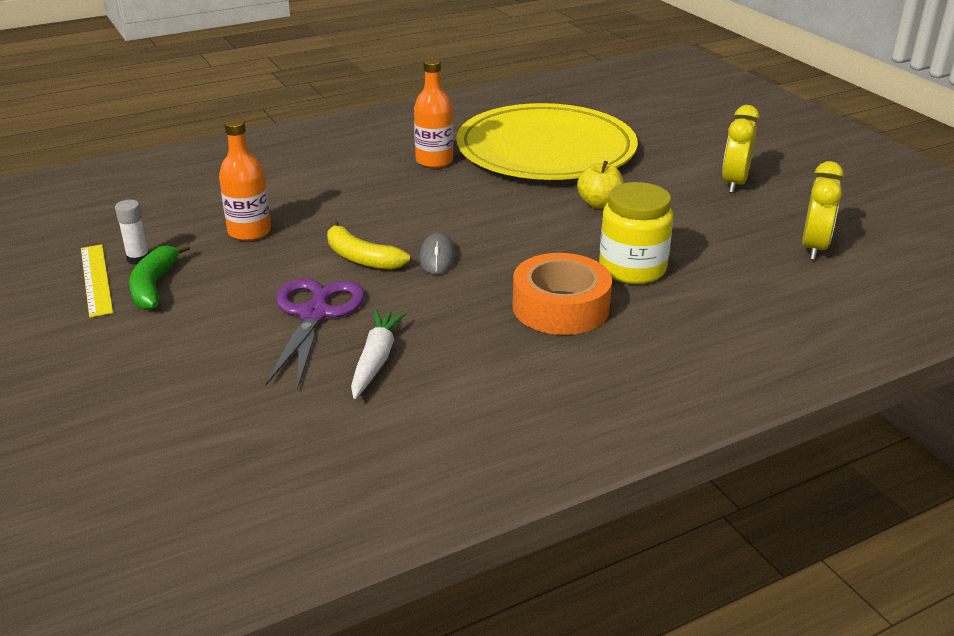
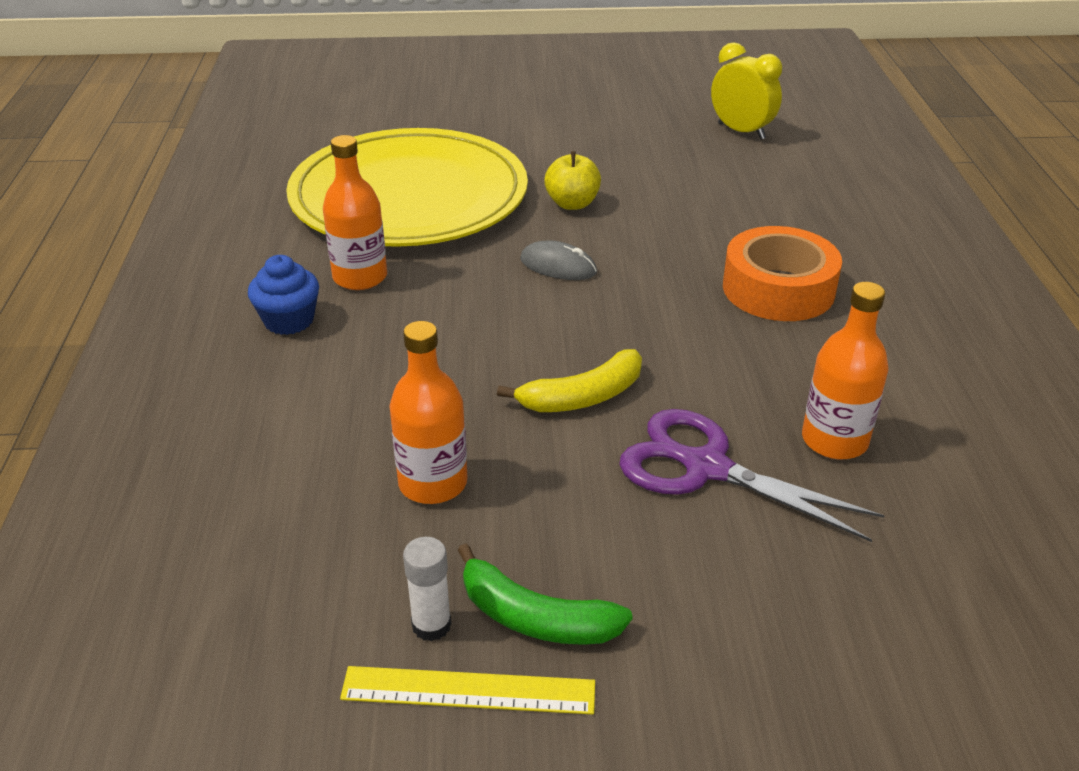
camera: 65 degrees left, 5 degrees up
white carrot [351,309,407,399] -> orange bottle [802,282,889,459]
grey mouse [420,233,456,275] -> grey mouse moved to [520,240,597,280]
yellow jar [599,182,673,284] -> none
yellow clock [722,105,759,193] -> none
none -> blue cupcake [248,255,319,335]

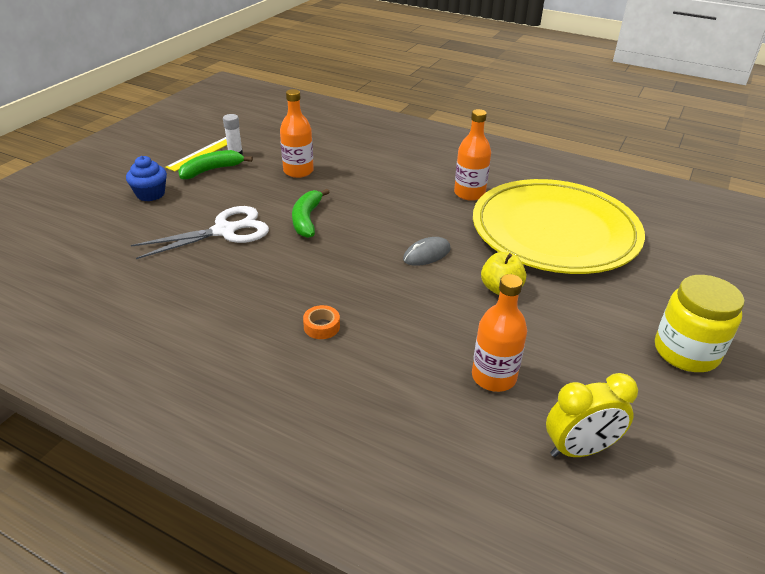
camera: 120 degrees right, 0 degrees up
blue cupcake [248,255,319,335] -> blue cupcake moved to [126,156,167,201]
yellow banana [497,349,642,412] -> green banana [292,189,330,238]
purple scissors [619,409,885,542] -> white scissors [131,206,269,259]
orange tape [723,226,842,321] -> orange tape [303,305,340,339], size x0.43
orange bottle [802,282,889,459] -> orange bottle moved to [472,274,527,392]
none -> yellow jar [655,275,745,372]

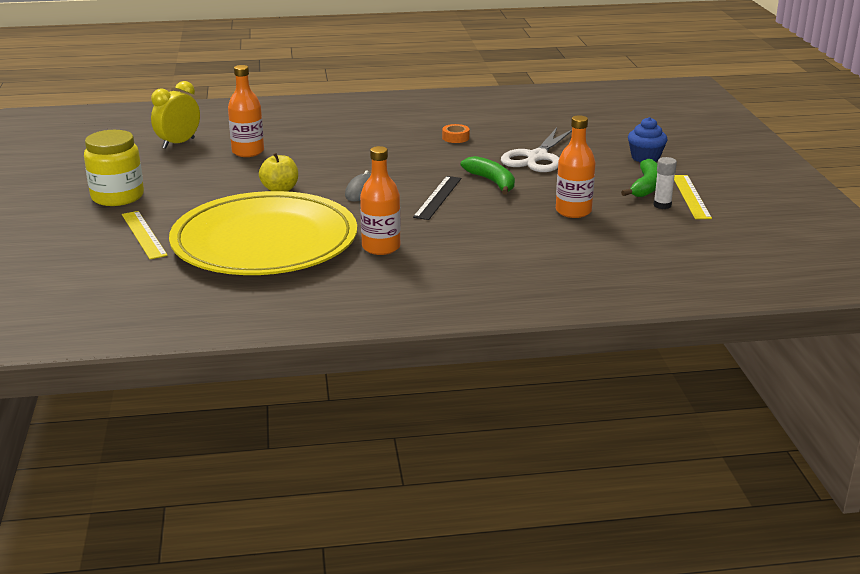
camera: 145 degrees right, 10 degrees down
orange tape [303,305,340,339] -> orange tape moved to [442,124,469,143]
none -> yellow ruler [122,211,168,259]
none -> black ruler [413,176,461,220]

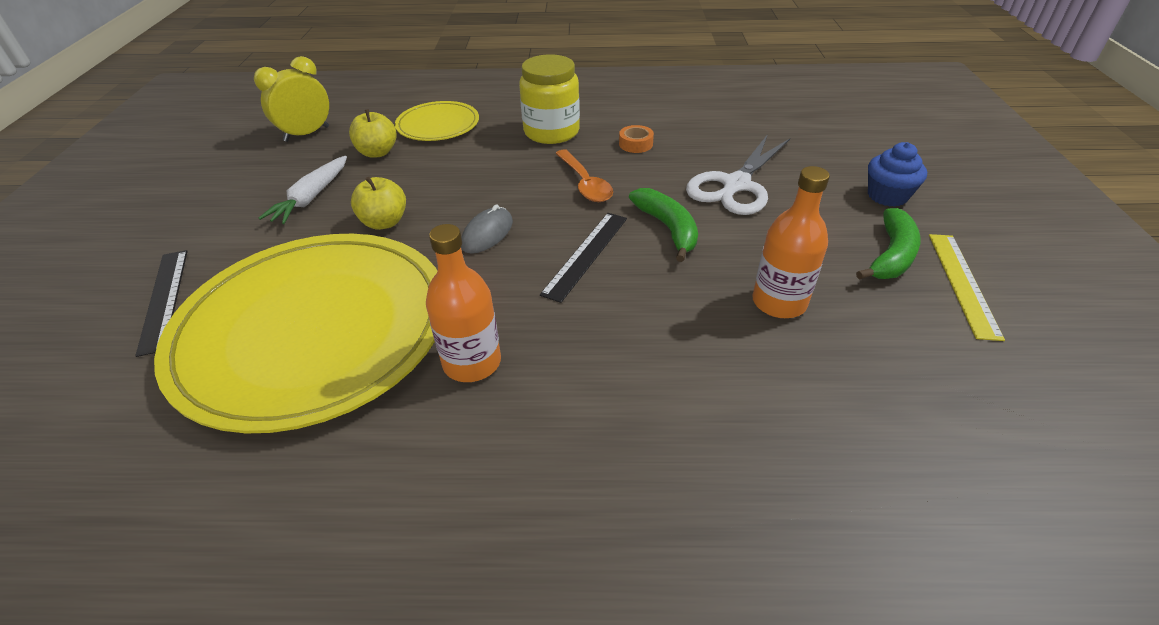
camera: 10 degrees right, 15 degrees up
yellow jar [84,130,144,206] -> yellow jar moved to [519,54,580,144]
yellow ruler [122,211,168,259] -> black ruler [135,250,188,357]
orange bottle [228,65,264,157] -> yellow apple [349,109,397,158]
white glue stick [653,157,677,209] -> none
none -> white carrot [259,156,347,224]
none -> yellow plate [395,101,479,141]
none -> orange spoon [555,149,613,202]

